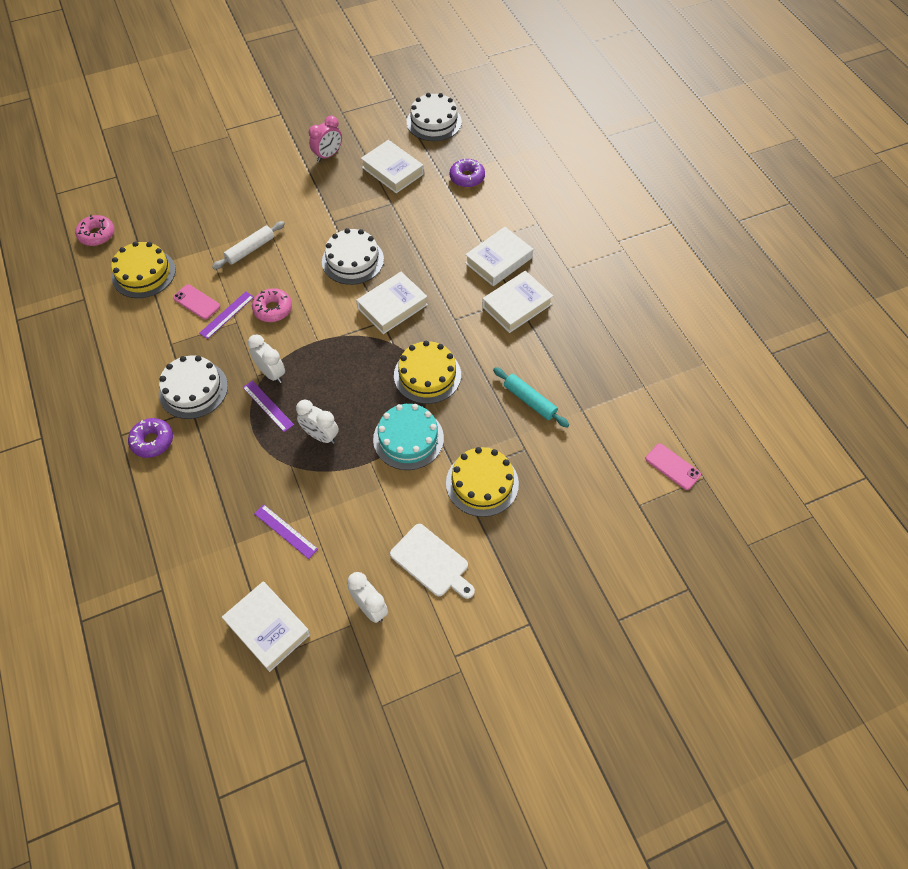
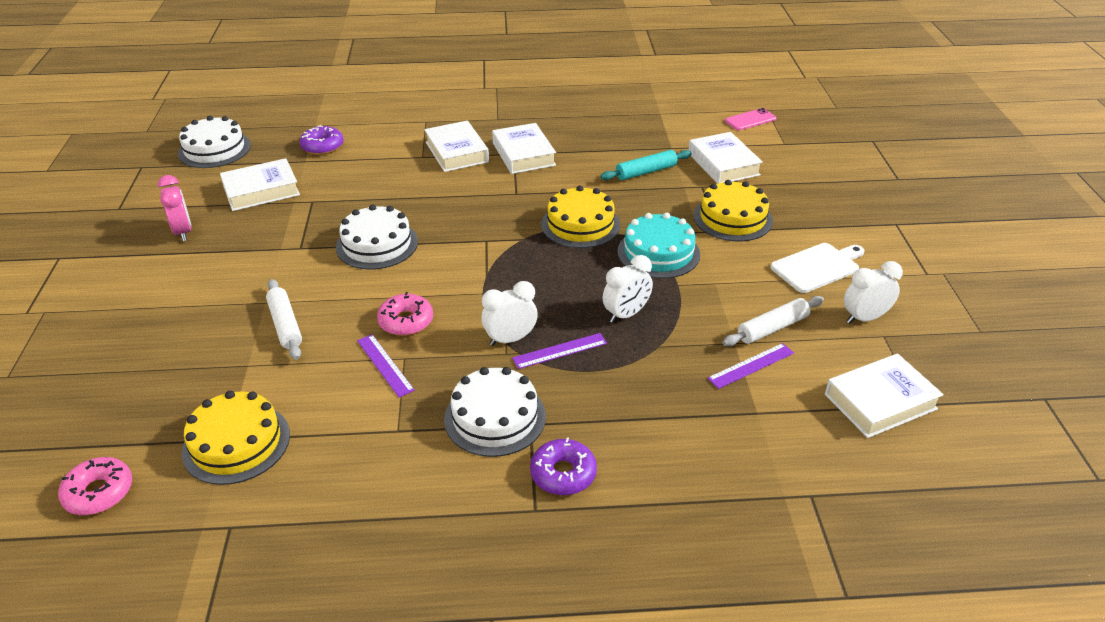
camera: 70 degrees left, 20 degrees down
pink phone [173,284,220,320] -> none
white book [356,272,428,334] -> white book moved to [688,132,763,184]
none -> white rolling pin [722,296,824,346]

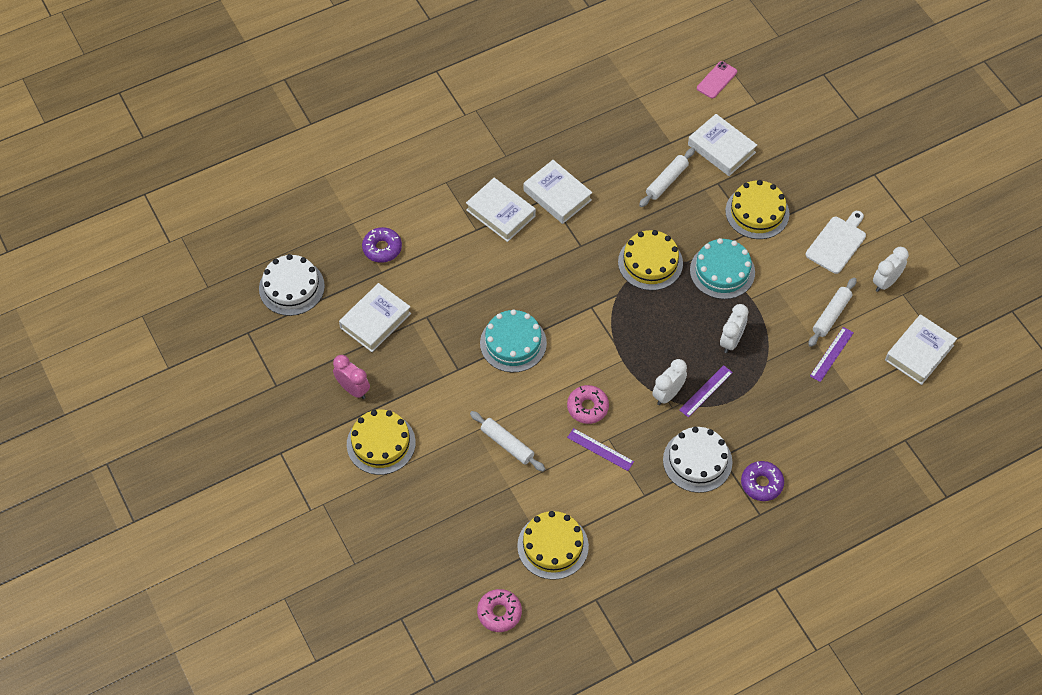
camera: 25 degrees left, 20 degrees up
white cake [336,205,418,270] -> turquoise cake [480,309,547,372]
turquoise rolling pin [600,150,692,180] -> white rolling pin [639,148,695,207]
none -> yellow cake [347,409,416,475]

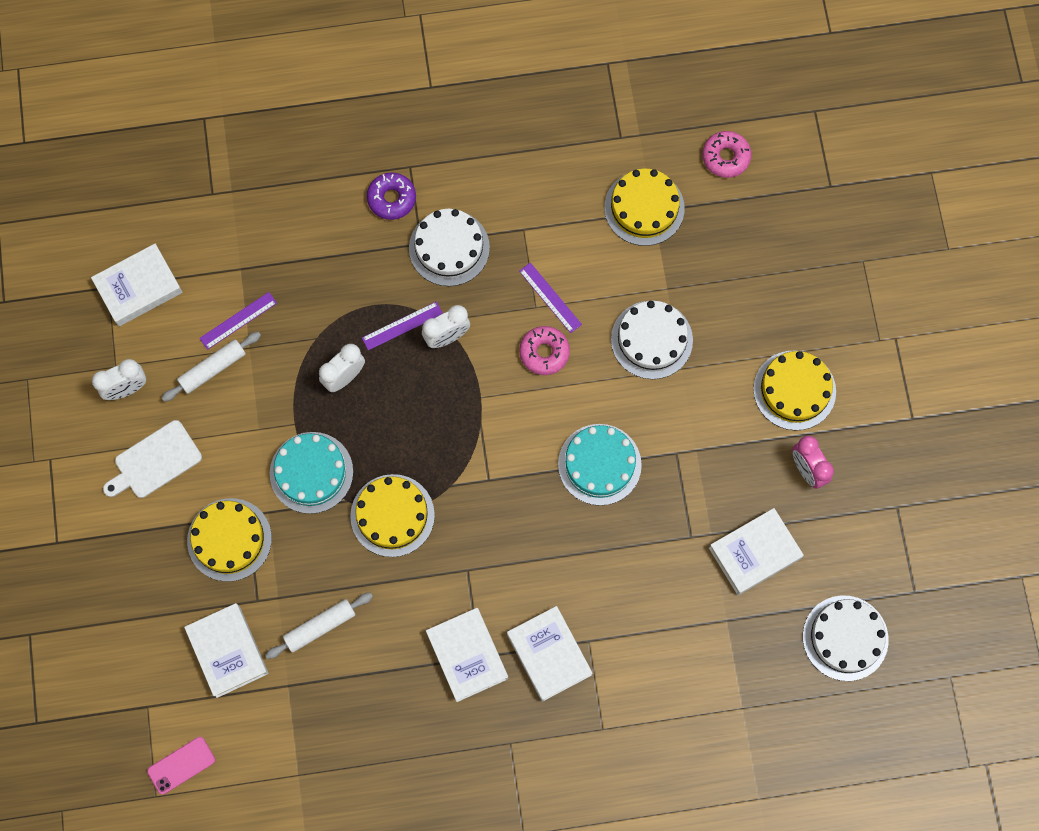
camera: 160 degrees left, 15 degrees up
purple donut [362,227,402,263] -> none
white rolling pin [470,411,545,472] -> white cake [611,301,693,379]

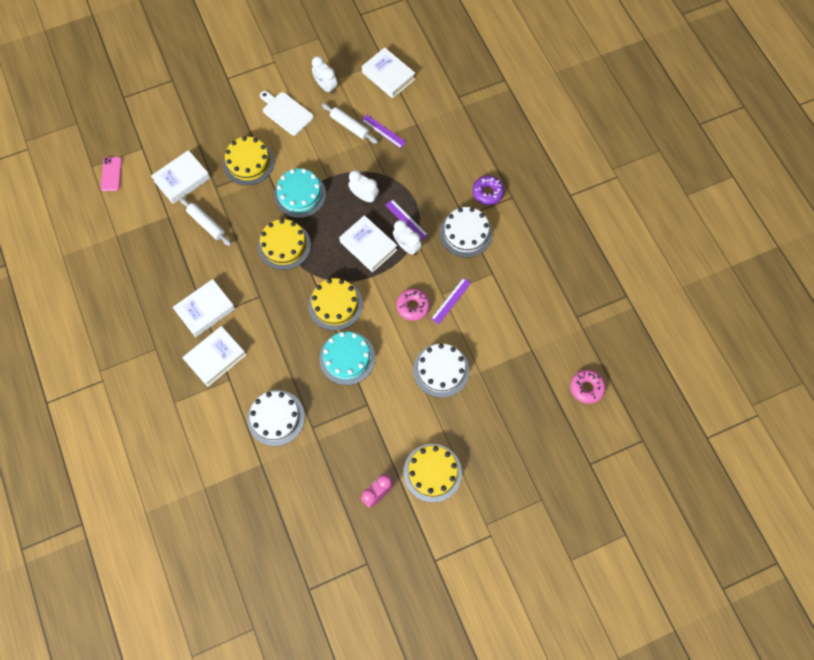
camera: 75 degrees right, 5 degrees down
pink phone [147,737,215,794] -> pink phone turned 45 degrees clockwise [101,157,122,191]
yellow cake [604,169,685,246] -> yellow cake moved to [308,278,363,331]
white book [709,508,804,595] -> white book moved to [339,215,397,272]
white cake [803,595,889,681] -> white cake moved to [247,390,305,446]

